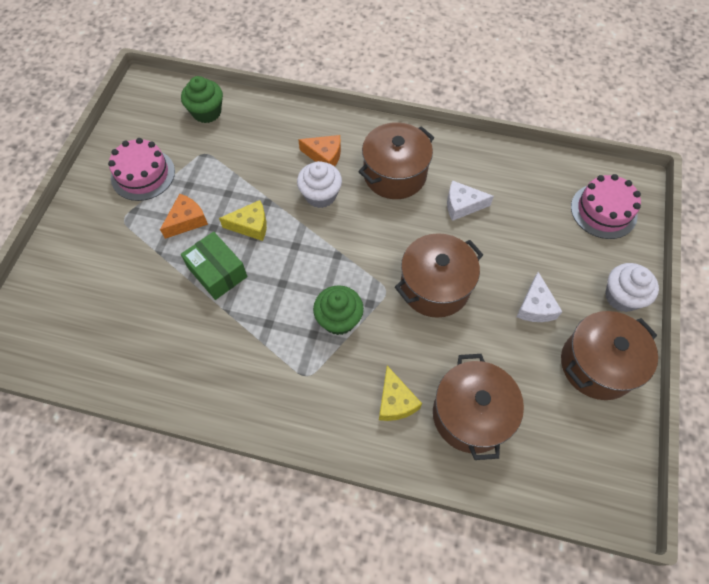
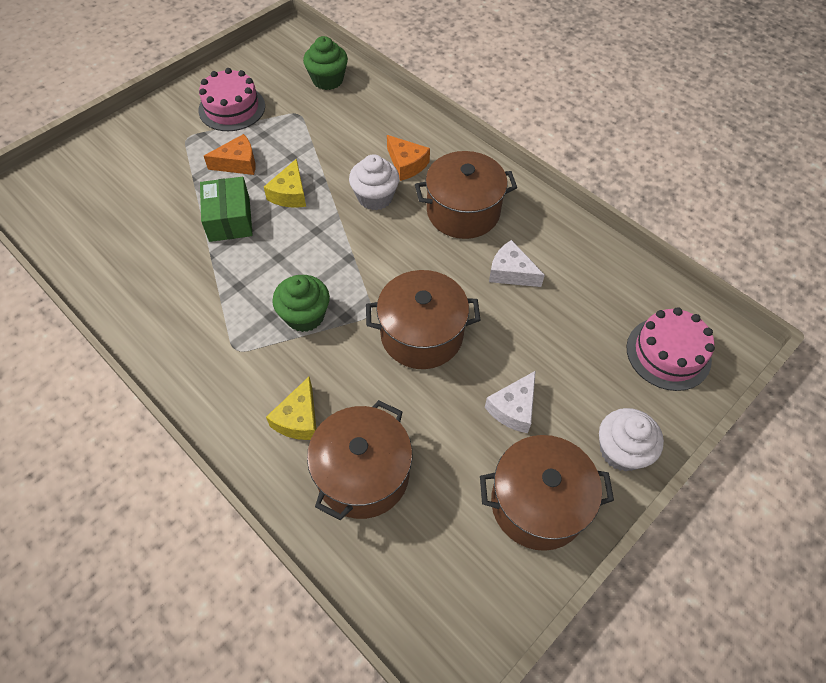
camera: 30 degrees right, 5 degrees down
yellow cheese [219,200,267,241] -> yellow cheese turned 75 degrees clockwise [264,158,306,208]

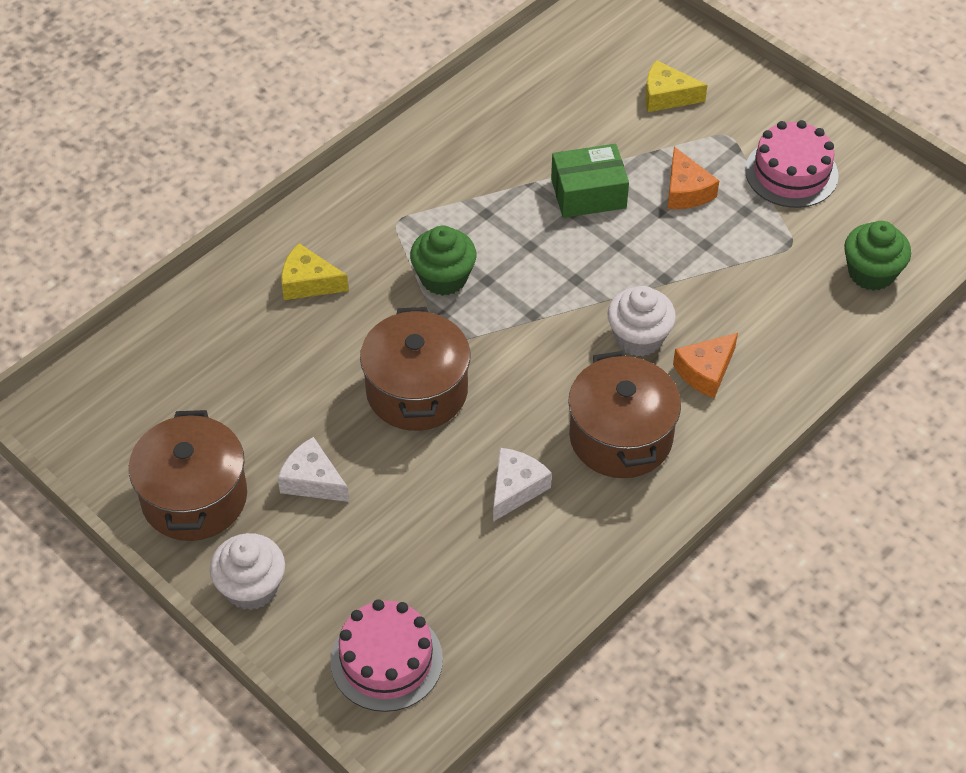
camera: 90 degrees right, 5 degrees down
yellow cheese [264,158,306,208] -> yellow cheese moved to [645,60,707,112]
brown pot [307,400,412,520] -> none

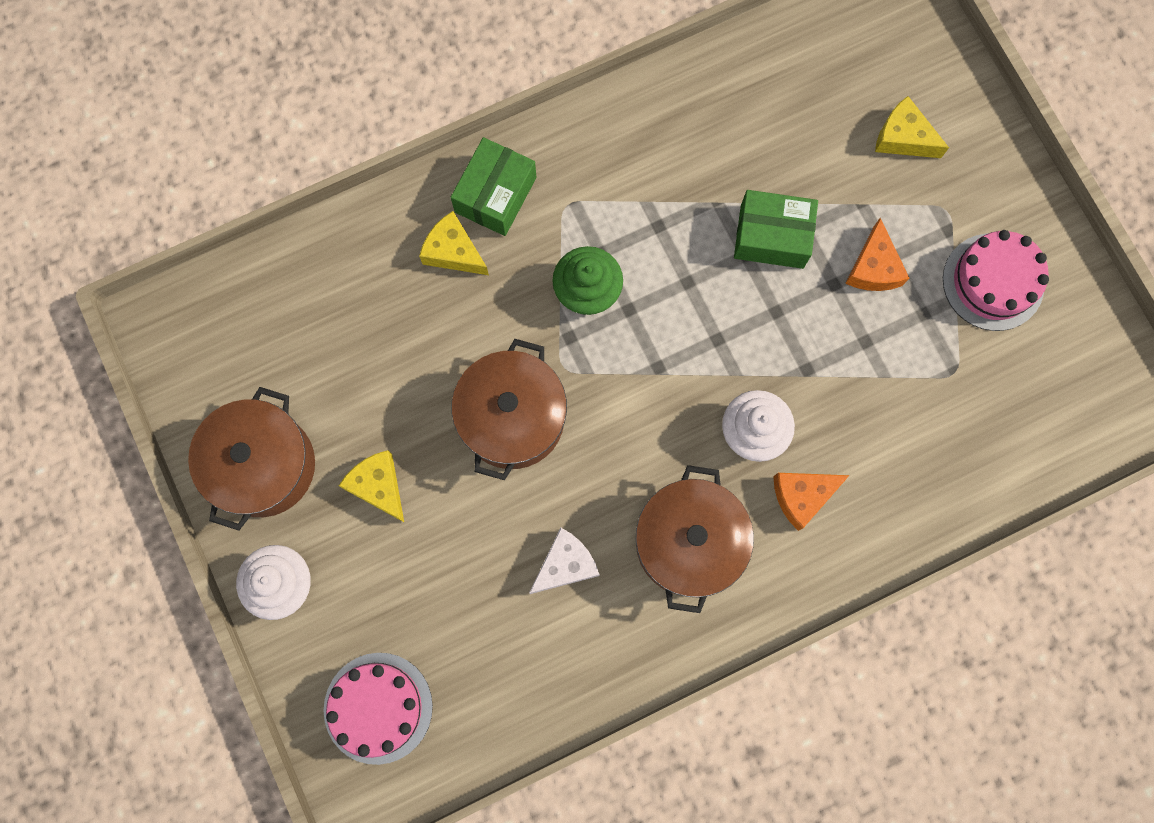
camera: 20 degrees right, 25 degrees up
white cheese [278,437,349,502] -> yellow cheese [339,450,404,522]
green cupcake [844,221,911,291] -> none
none -> green box [451,137,536,236]

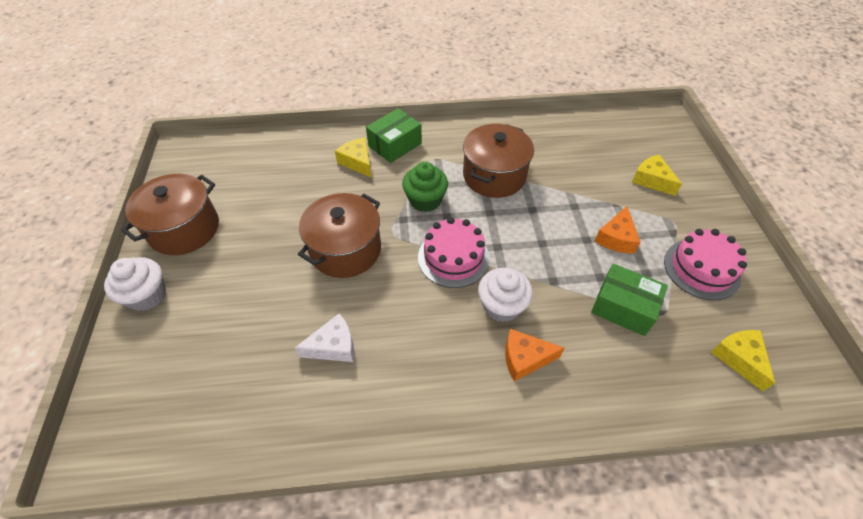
camera: 20 degrees right, 25 degrees down
pink cake [324,653,433,765] -> pink cake moved to [418,217,490,288]
yellow cheese [339,450,404,522] -> yellow cheese moved to [711,330,775,391]
brown pot [636,465,754,613] -> brown pot moved to [463,124,534,198]
green box [734,190,818,269] -> green box moved to [591,264,668,336]

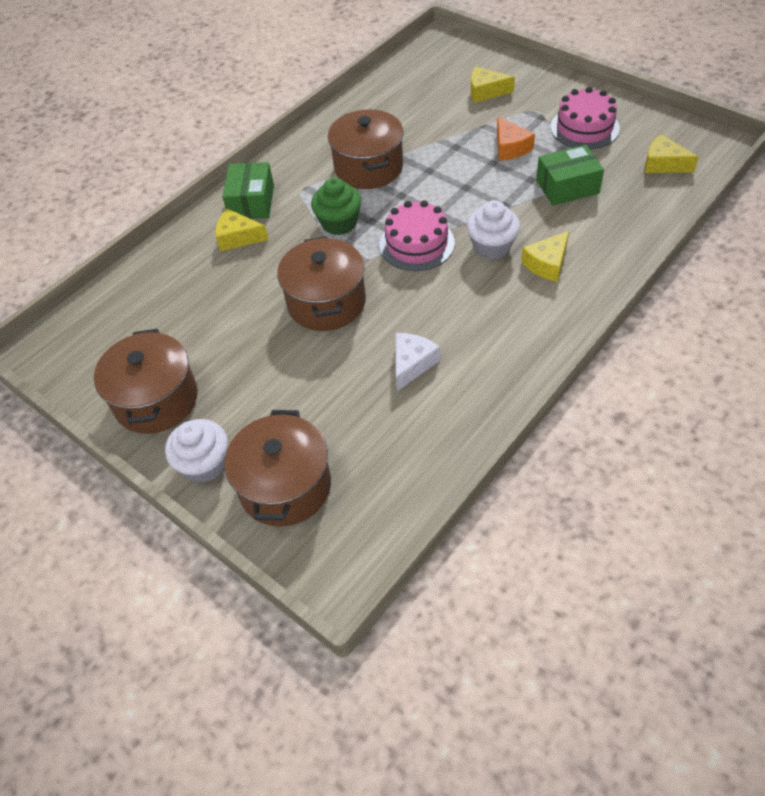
camera: 40 degrees left, 0 degrees up
orange cheese [505,329,565,381] -> yellow cheese [521,231,569,282]
none -> brown pot [224,410,331,527]

